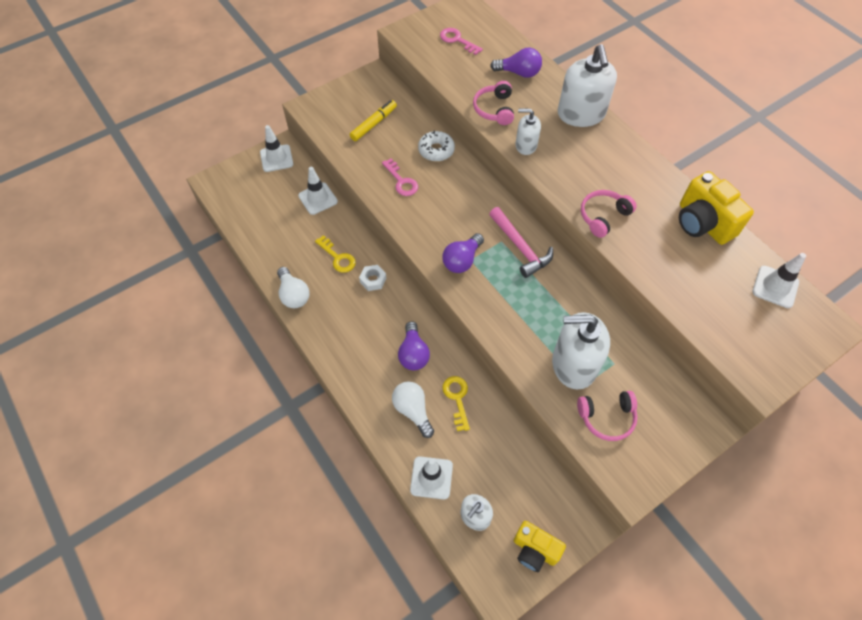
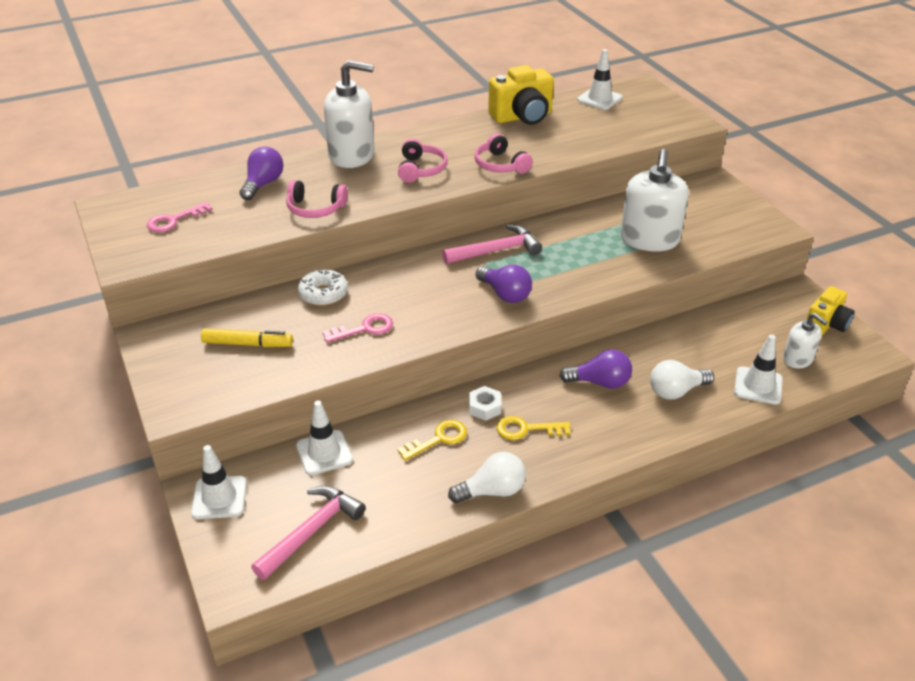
camera: 80 degrees left, 20 degrees down
yellow marker [350,100,397,141] -> yellow marker turned 135 degrees clockwise [201,328,293,347]
yellow key [442,376,470,431] -> yellow key moved to [496,416,571,440]
white soap dispenser [515,109,541,155] -> none
pink headphones [577,391,638,441] -> pink headphones moved to [398,138,448,183]
none -> pink hammer [251,486,366,580]

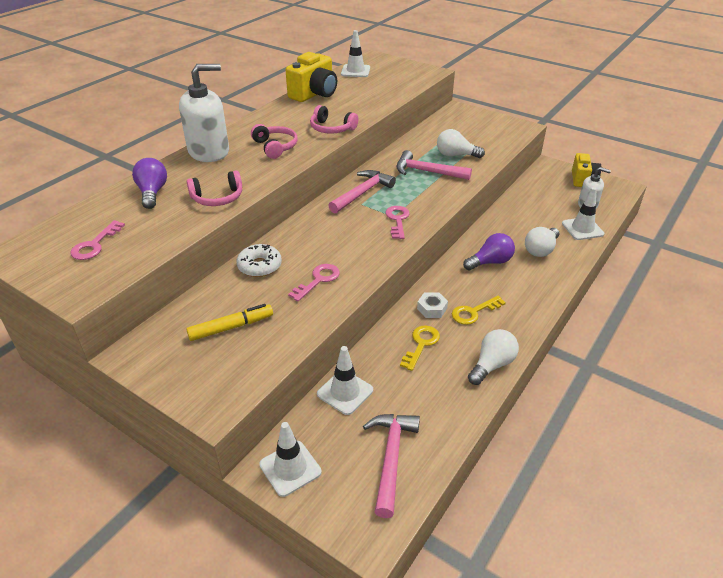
camera: 30 degrees left, 0 degrees up
purple light bulb [476,265,532,303] -> pink key [385,206,410,239]
white soap dispenser [621,149,689,252] -> white light bulb [437,129,485,158]
none -> pink hammer [397,150,472,180]

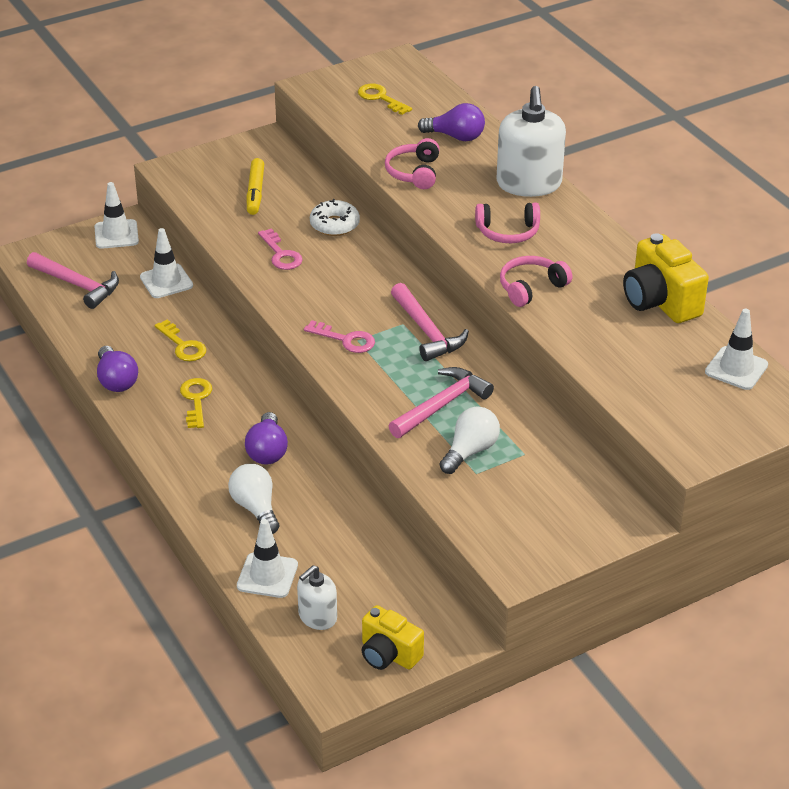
camera: 115 degrees right, 0 degrees up
pink key [70,220,125,260] -> yellow key [358,83,412,115]
white nut [417,292,448,318] -> none
white light bulb [468,329,519,385] -> purple light bulb [97,346,138,392]

